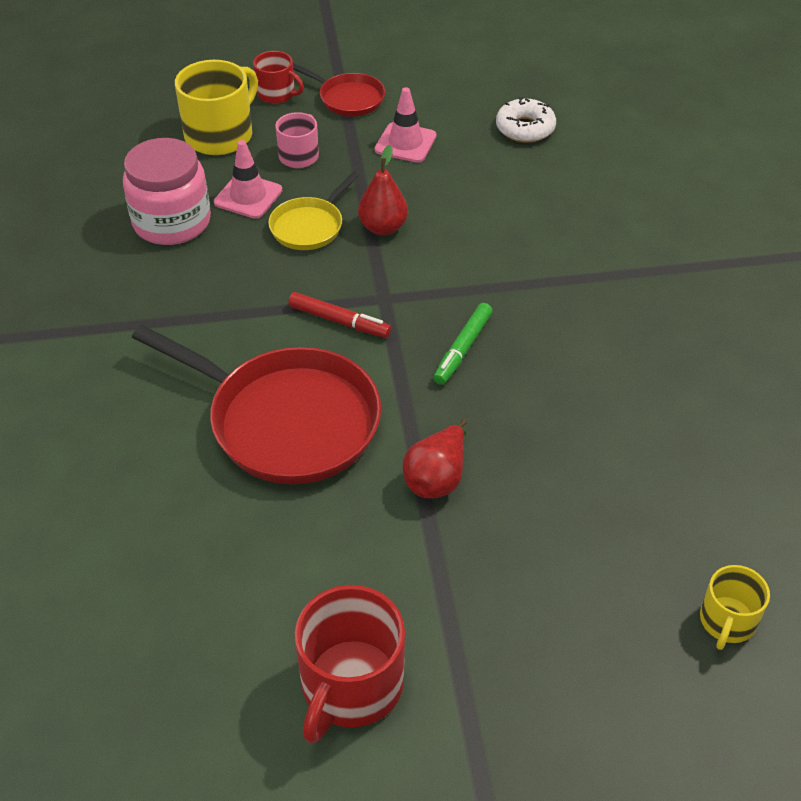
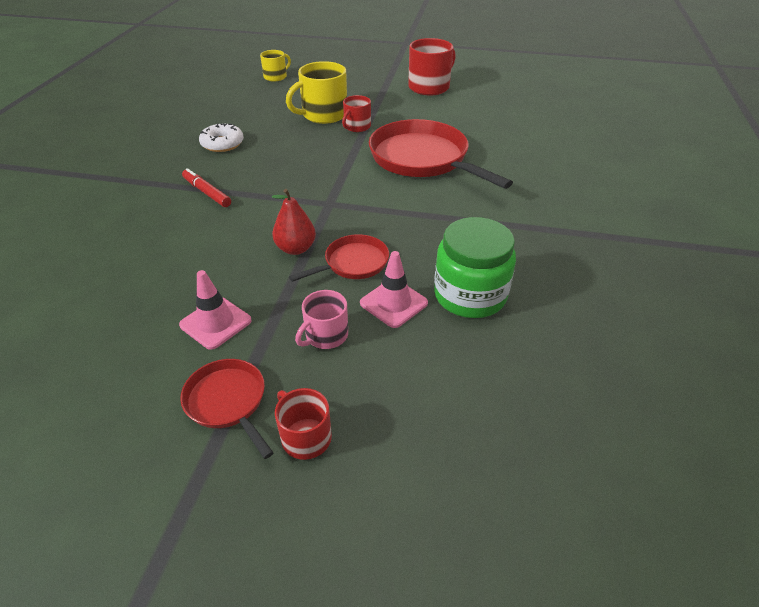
camera: 160 degrees left, 5 degrees down
pink jar [123,138,211,245] -> green jar [434,217,516,318]
yellow mug [175,60,258,155] -> yellow mug moved to [286,61,347,124]
yellow pan [268,172,360,250] -> red pan [289,234,389,282]
red marker [288,292,391,338] -> red marker moved to [182,168,231,207]
red pear [403,419,467,499] -> red mug [342,95,371,132]
green marker [433,303,493,385] -> none
white donut [496,97,556,143] -> white donut moved to [199,123,244,152]

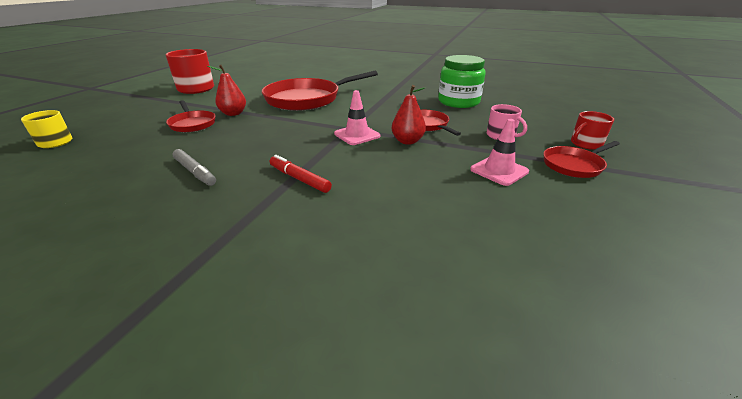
camera: 80 degrees left, 10 degrees down
red marker [182,168,231,207] -> red marker turned 75 degrees clockwise [269,155,332,193]
white donut [199,123,244,152] -> grey marker [173,149,216,186]
yellow mug [286,61,347,124] -> red pan [166,100,216,132]
red mug [342,95,371,132] -> red pear [208,65,246,116]
pink traffic cone [360,251,428,328] -> pink traffic cone moved to [334,90,380,145]

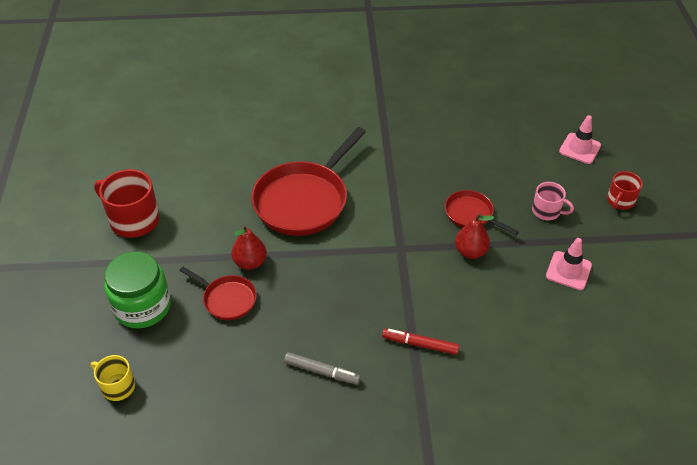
camera: 25 degrees left, 15 degrees up
pink traffic cone [334,90,380,145] -> pink traffic cone moved to [559,115,601,164]
green jar [438,55,485,108] -> green jar moved to [104,251,171,329]
red pan [543,141,620,178] -> none

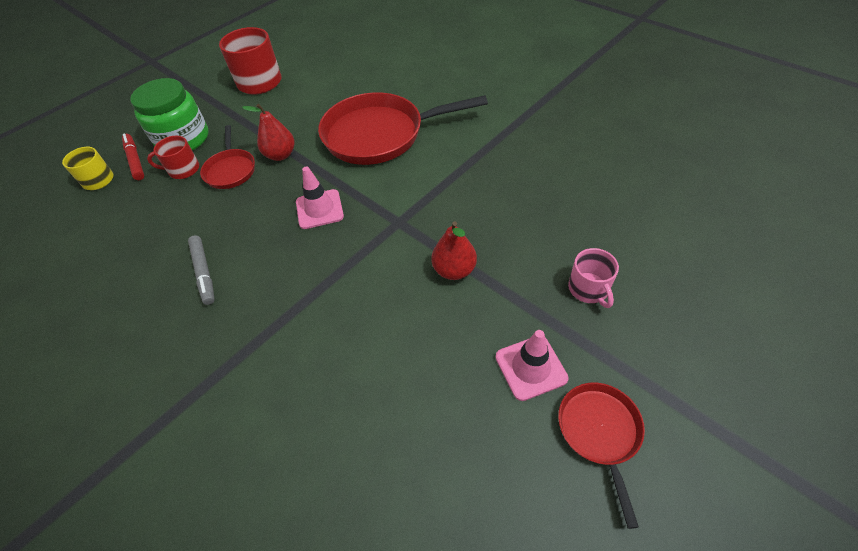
camera: 50 degrees right, 5 degrees up
red marker [382,329,459,355] -> red marker moved to [122,133,144,180]
red pan [445,190,519,235] -> red pan moved to [558,383,645,529]
pink traffic cone [559,115,601,164] -> pink traffic cone moved to [296,167,344,229]
red mug [607,171,643,210] -> red mug moved to [147,136,199,179]

